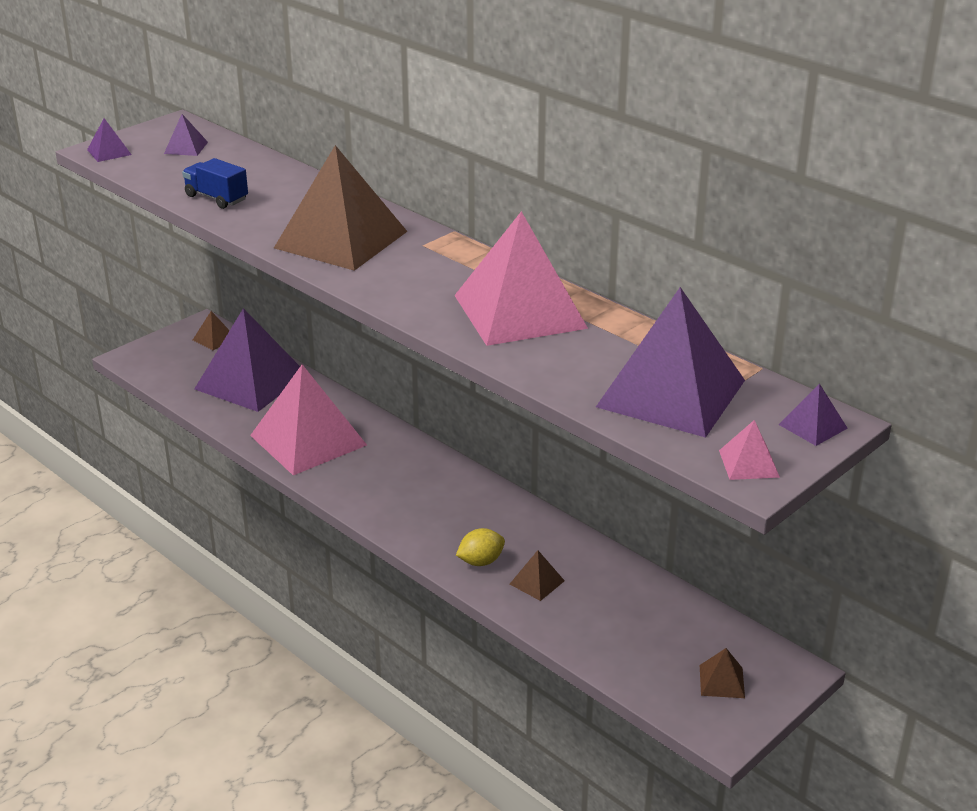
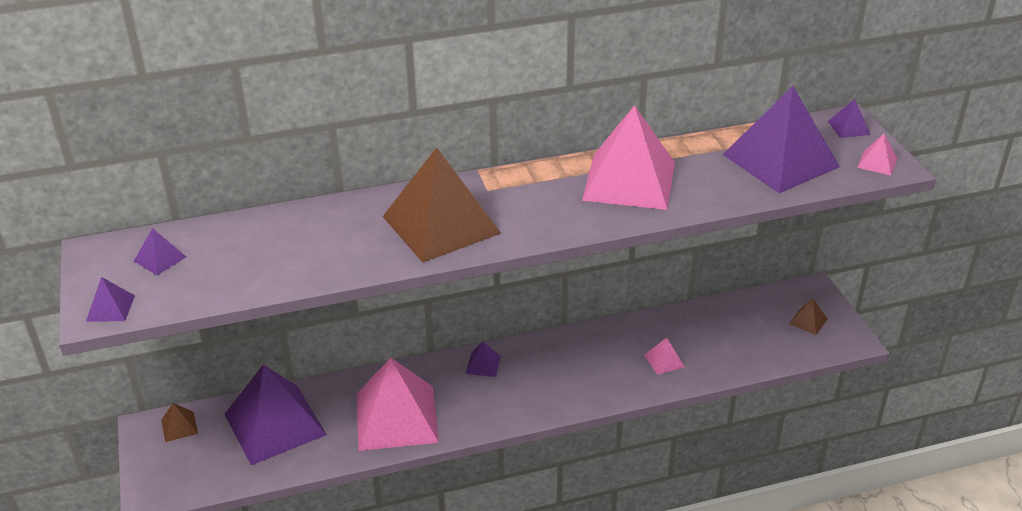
camera: 60 degrees left, 5 degrees up
blue truck [182,158,248,209] -> none
yellow lemon [456,528,505,566] -> none
brown pyramid [510,550,565,601] -> pink pyramid [644,338,685,375]
none -> purple pyramid [466,341,501,377]

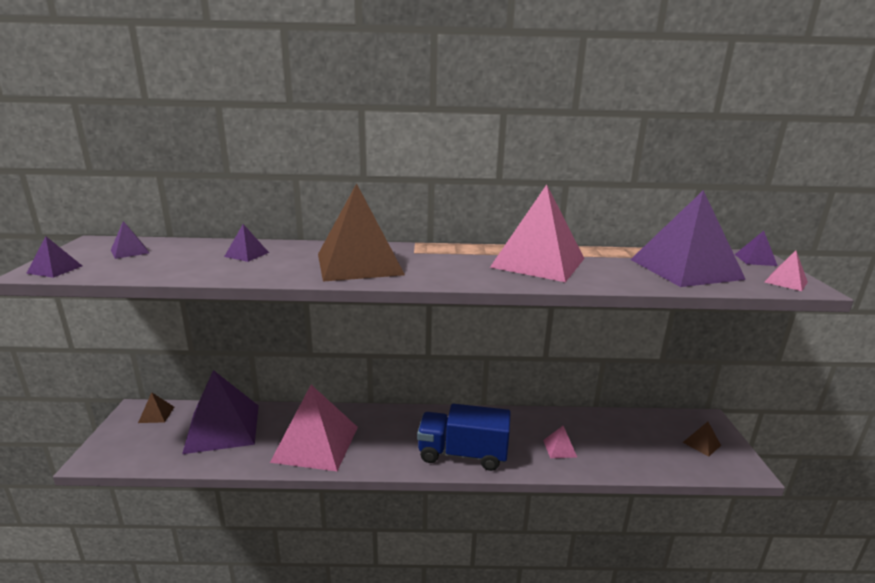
camera: 15 degrees right, 15 degrees down
purple pyramid [466,341,501,377] -> purple pyramid moved to [224,224,269,262]
none -> blue truck [417,404,511,471]

